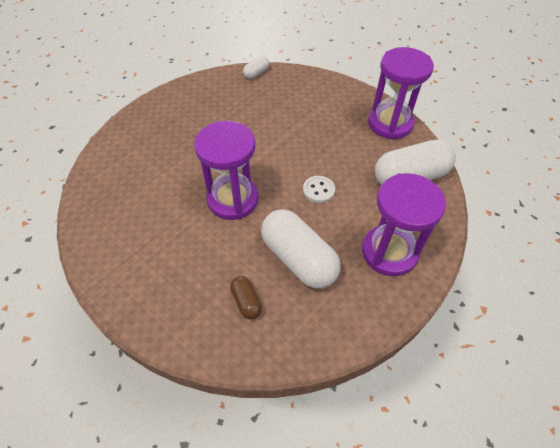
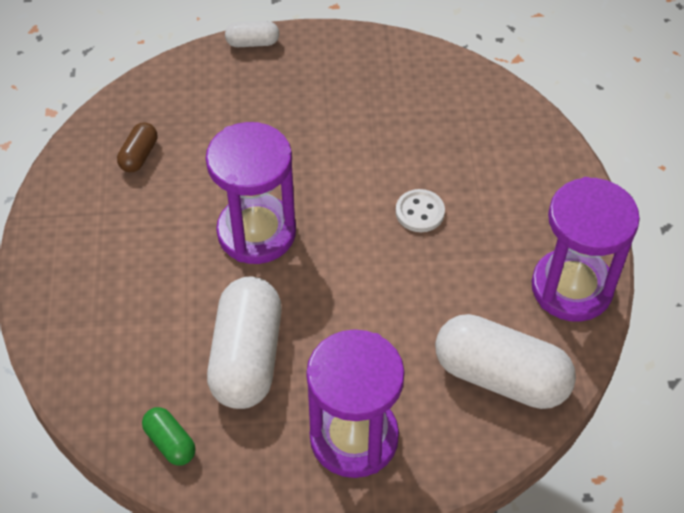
camera: 45 degrees right, 0 degrees up
brown capsule [230,276,262,320] -> brown capsule moved to [117,123,157,172]
white capsule [243,56,269,79] -> white capsule moved to [225,21,279,47]
white button [303,176,335,203] -> white button moved to [396,189,445,232]
none -> green capsule [142,407,196,466]

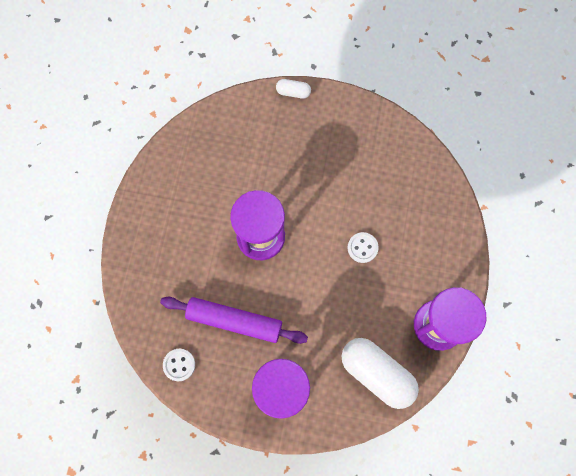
camera: 15 degrees right, 20 degrees up
brown capsule [117,123,157,172] -> none
green capsule [142,407,196,466] -> white button [163,349,195,381]
white capsule [207,277,282,409] -> purple rolling pin [160,297,308,344]

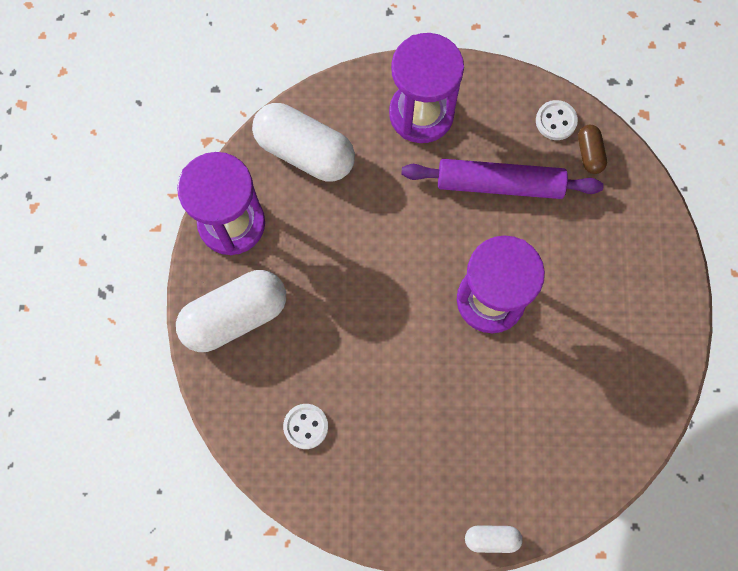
camera: 170 degrees right, 0 degrees up
white button [347,232,379,263] -> white button moved to [283,404,328,449]
none -> white capsule [176,270,286,352]
none -> brown capsule [578,125,607,174]

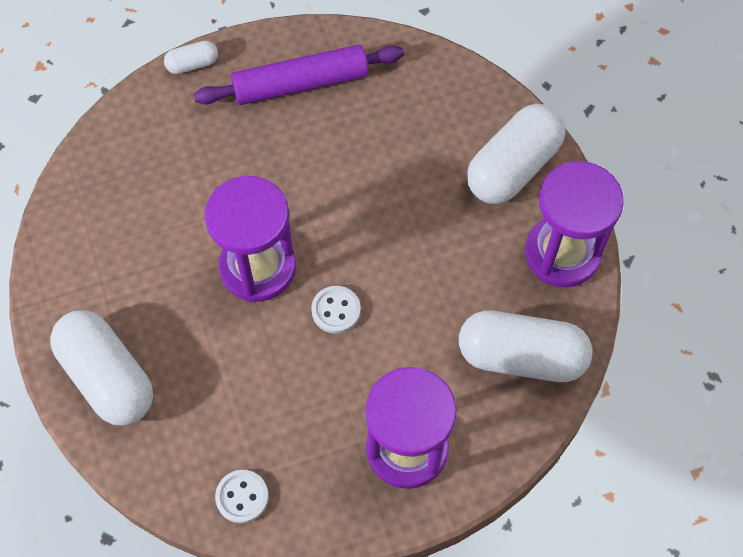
camera: 160 degrees right, 10 degrees down
white button [283,404,328,449] -> white button moved to [311,286,361,333]
purple rolling pin [401,159,604,199] -> purple rolling pin moved to [193,45,404,105]
brown capsule [578,125,607,174] -> none
none -> white capsule [50,310,153,426]

